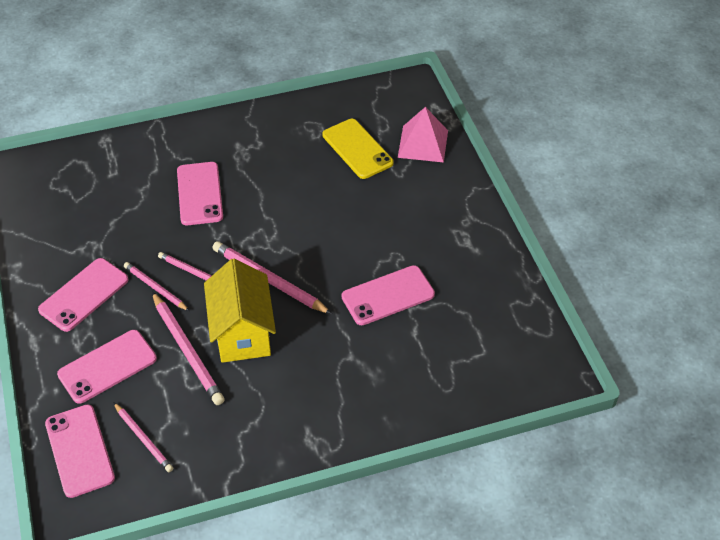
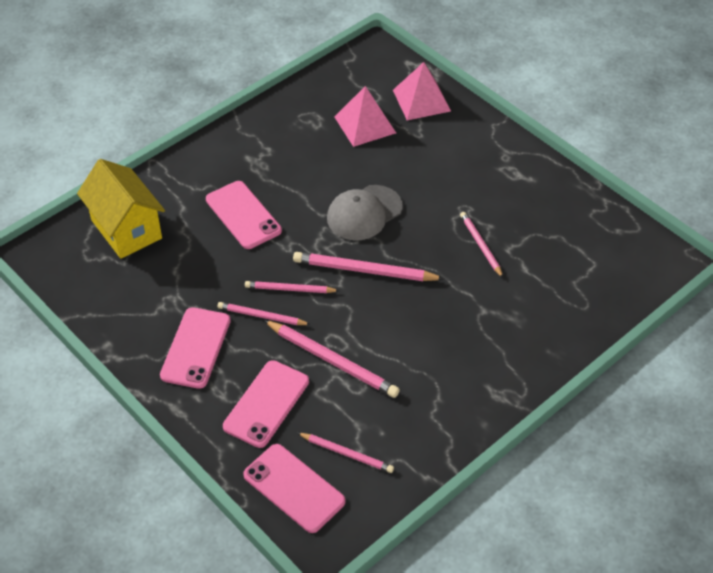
camera: 25 degrees left, 0 degrees up
yellow house [204,259,276,363] -> yellow house moved to [77,159,165,259]
yellow phone [323,119,394,179] -> pink pyramid [334,86,396,147]
pink phone [342,265,435,325] -> pink pencil [460,212,503,278]
none -> grey cap [327,185,403,240]

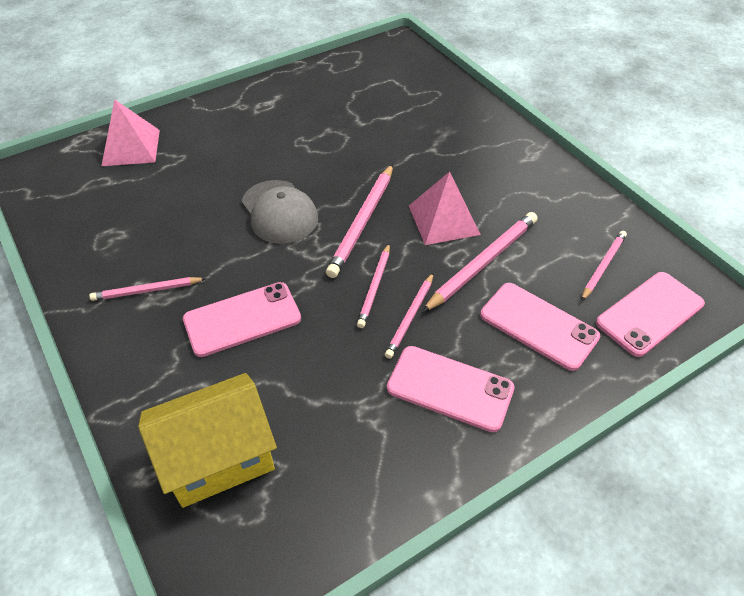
camera: 80 degrees left, 0 degrees up
pink pyramid [334,86,396,147] -> pink pyramid moved to [409,172,481,245]
pink pencil [460,212,503,278] -> pink pencil moved to [89,277,206,301]

